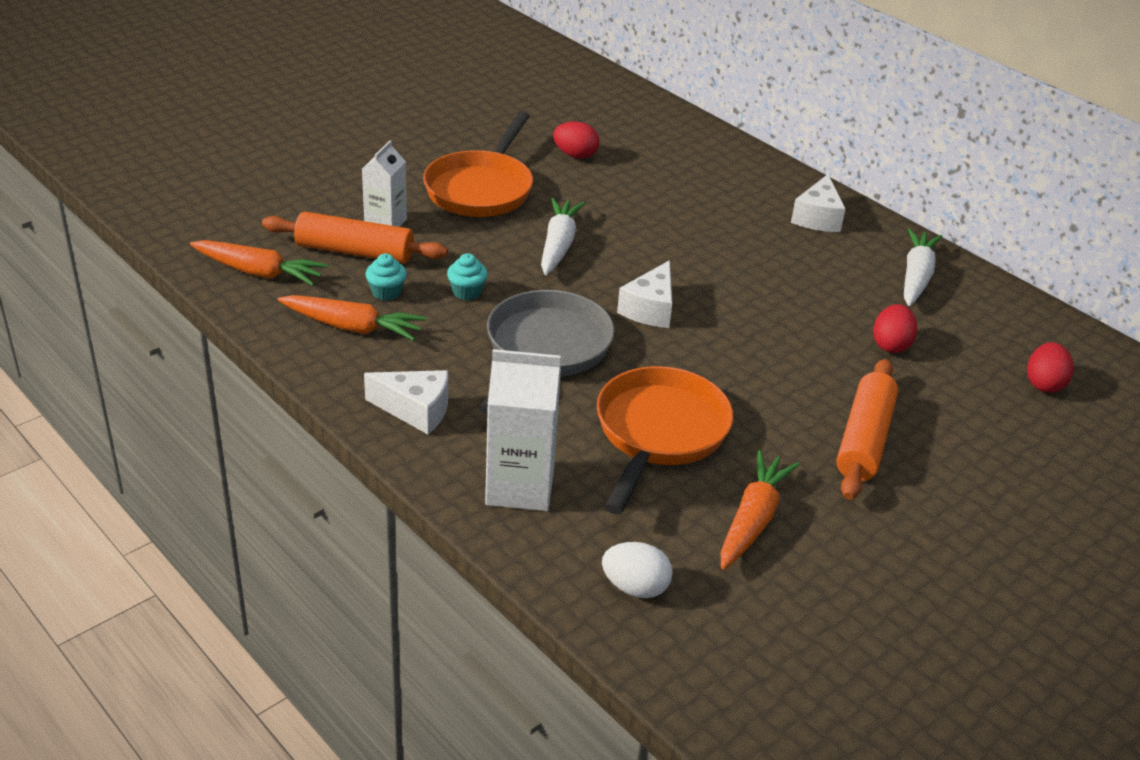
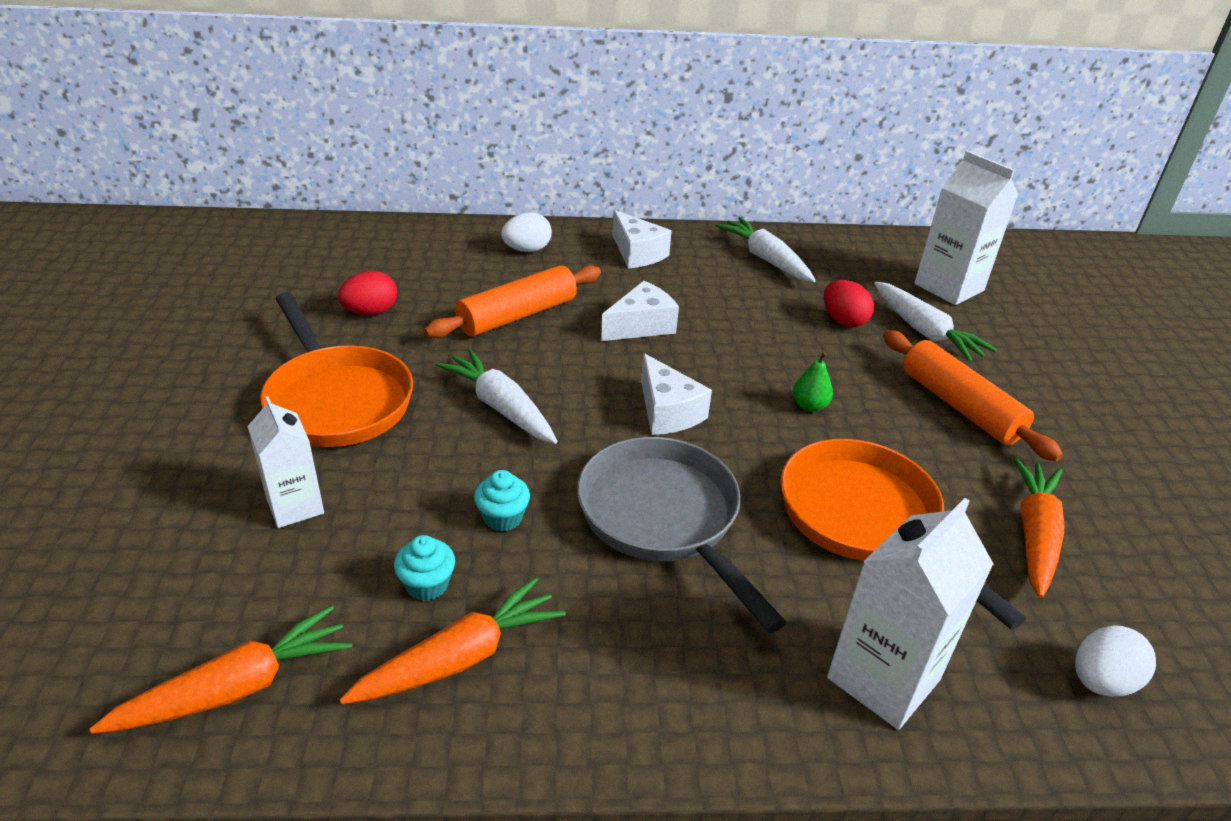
camera: 50 degrees left, 0 degrees up
orange rolling pin [262,211,448,263] -> orange rolling pin moved to [424,265,601,338]
white cheese [364,370,448,434] -> white cheese moved to [601,281,679,341]
orange carrot [721,450,800,569] -> orange carrot turned 45 degrees clockwise [1013,457,1064,598]
red egg [1027,342,1074,393] -> white carton [914,150,1018,305]
none -> white egg [501,212,552,252]
none -> green pear [793,352,833,412]
none -> white carrot [874,282,997,362]

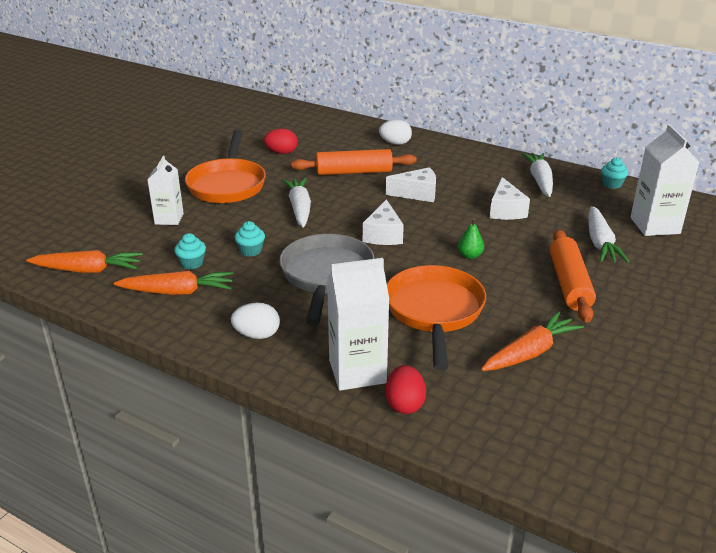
camera: 35 degrees right, 5 degrees down
white cheese [612,210,672,268] -> white cheese moved to [490,177,530,220]
red egg [824,280,874,327] -> red egg moved to [386,365,426,414]
white egg [1075,625,1156,697] -> white egg moved to [231,303,280,339]
none -> turquoise cupcake [601,157,628,189]

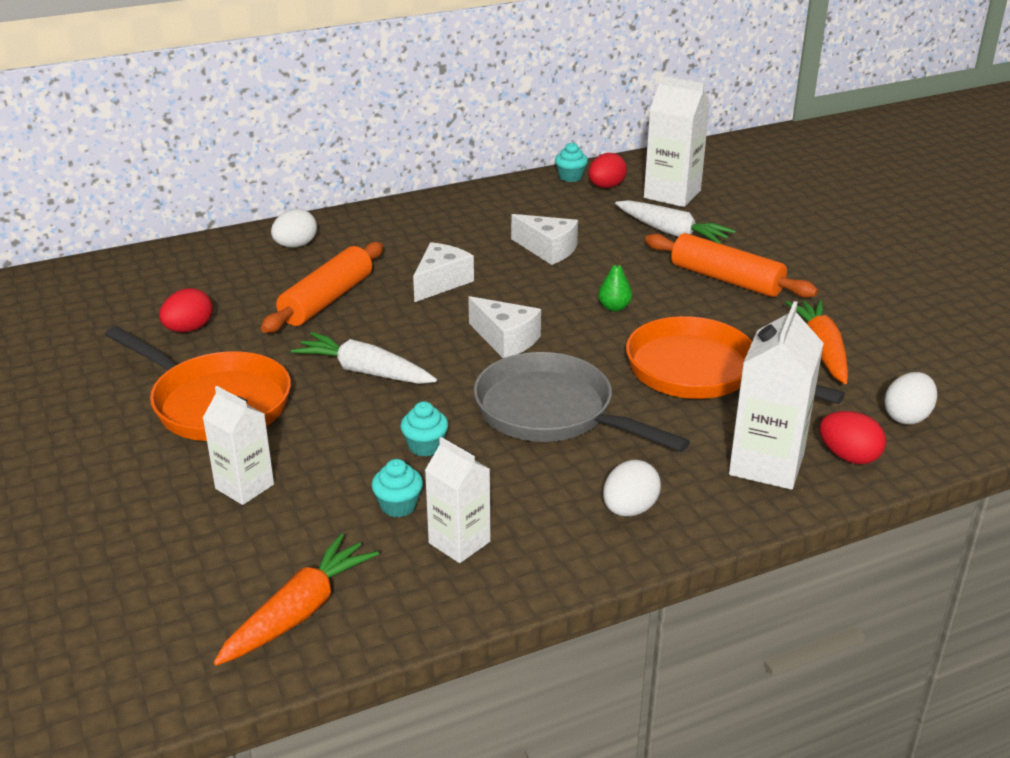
camera: 55 degrees left, 0 degrees up
orange carrot [114,271,234,295] -> white carton [425,437,490,563]
white carrot [521,153,553,197] -> none
none -> red egg [588,153,627,188]
none -> white egg [884,372,937,425]

